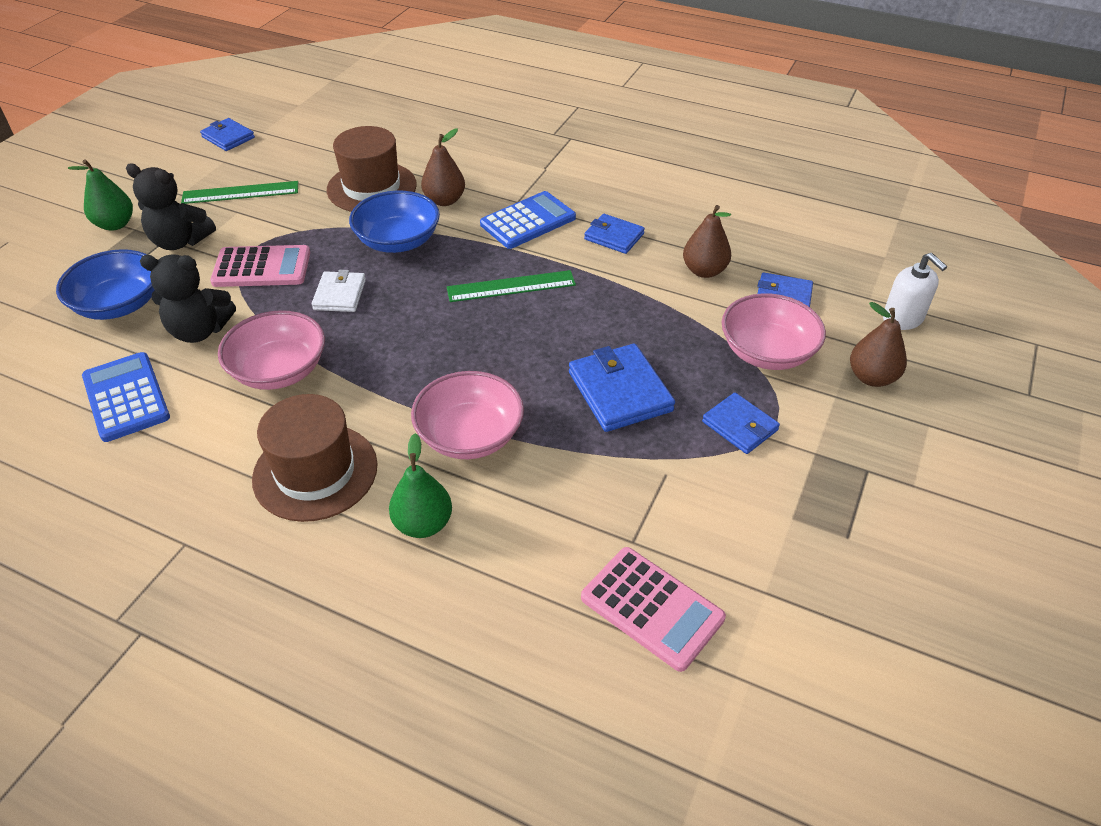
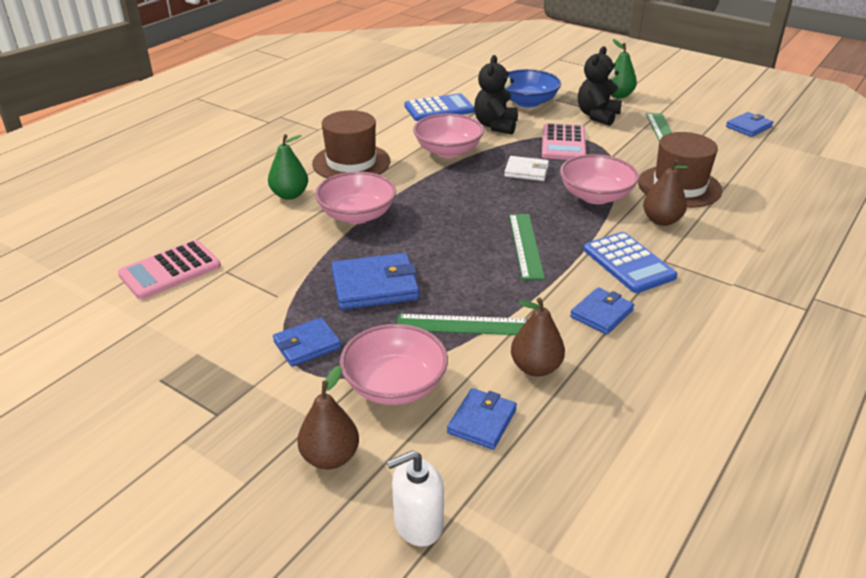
camera: 100 degrees right, 10 degrees down
blue bowl [349,191,440,253] -> pink bowl [560,154,639,204]
none -> green ruler [397,314,528,335]

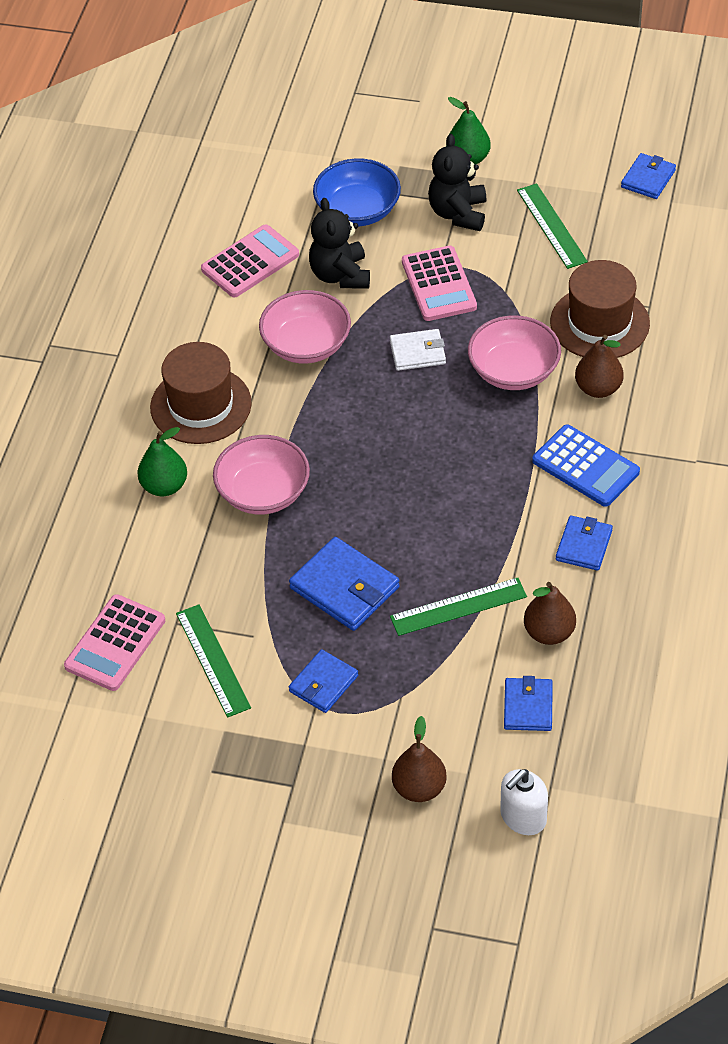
camera: 20 degrees left, 15 degrees up
blue wallet [331,253,419,310] -> blue wallet turned 75 degrees clockwise [289,537,400,631]
pink bowl [340,324,448,405] -> none
blue calculator [404,93,475,121] -> pink calculator [201,225,299,298]
green ruler [509,214,545,280] -> green ruler moved to [176,604,251,718]

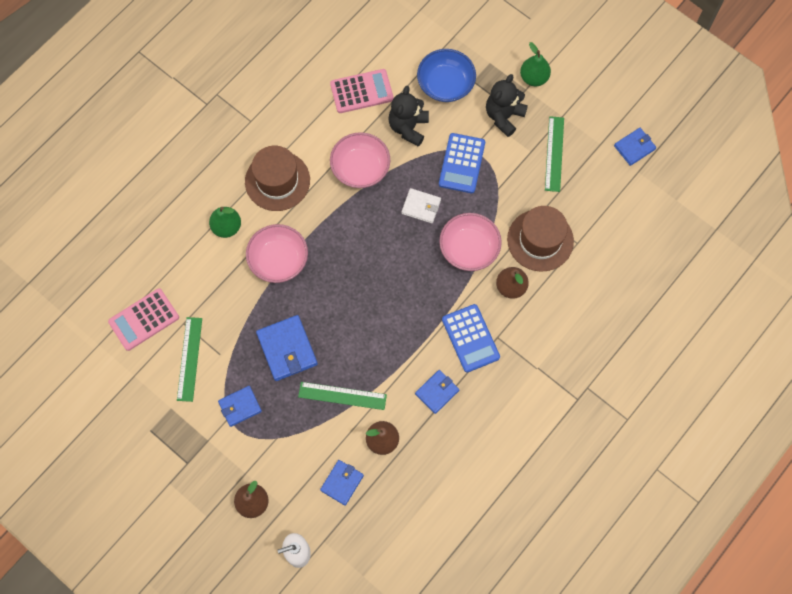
camera: 25 degrees right, 20 degrees up
pink calculator [402,246,477,321] -> blue calculator [439,133,485,193]

